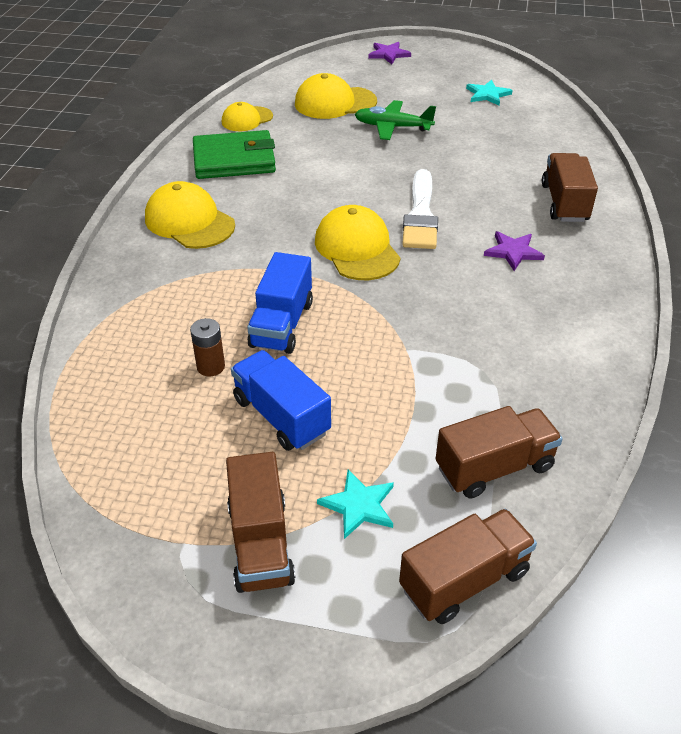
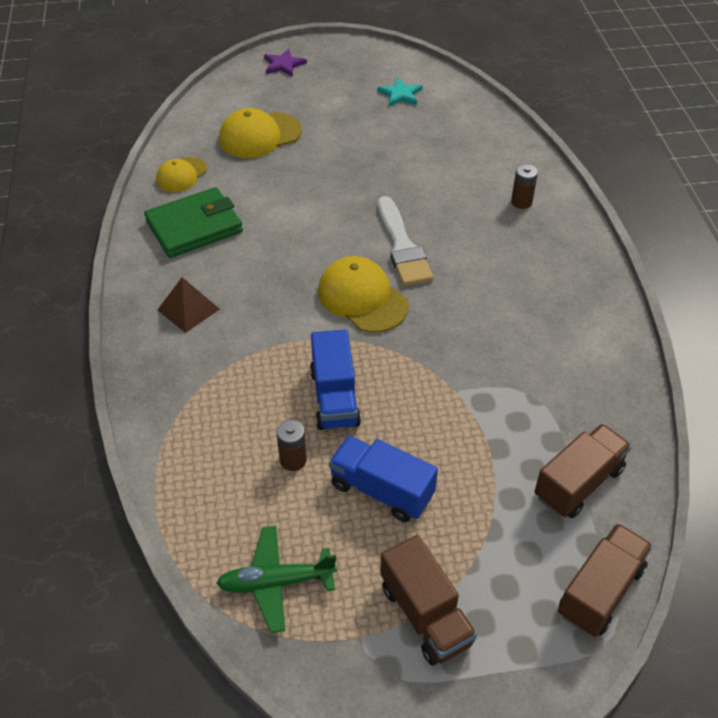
camera: 20 degrees left, 5 degrees up
yellow cap [145,181,235,249] -> brown pyramid [158,277,220,333]
turquoise star [317,469,394,539] -> none
green plane [354,100,436,140] -> green plane moved to [216,526,337,633]
purple star [484,231,545,271] -> none
brown truck [542,153,598,222] -> brown battery [511,164,538,209]

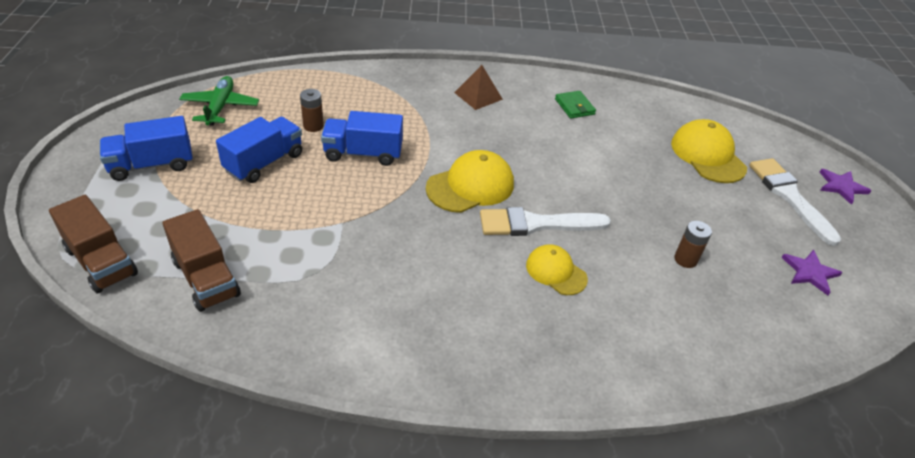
camera: 95 degrees right, 5 degrees down
green wallet [144,187,243,258] -> green wallet [555,91,596,119], size x0.52
yellow cap [156,157,207,192] -> yellow cap moved to [526,244,588,295]
turquoise star [377,77,423,106] -> purple star [781,250,842,295]
brown truck [380,535,477,666] -> blue truck [100,116,193,181]
brown battery [511,164,538,209] -> brown battery moved to [674,221,712,268]
none -> white brush [749,158,841,246]

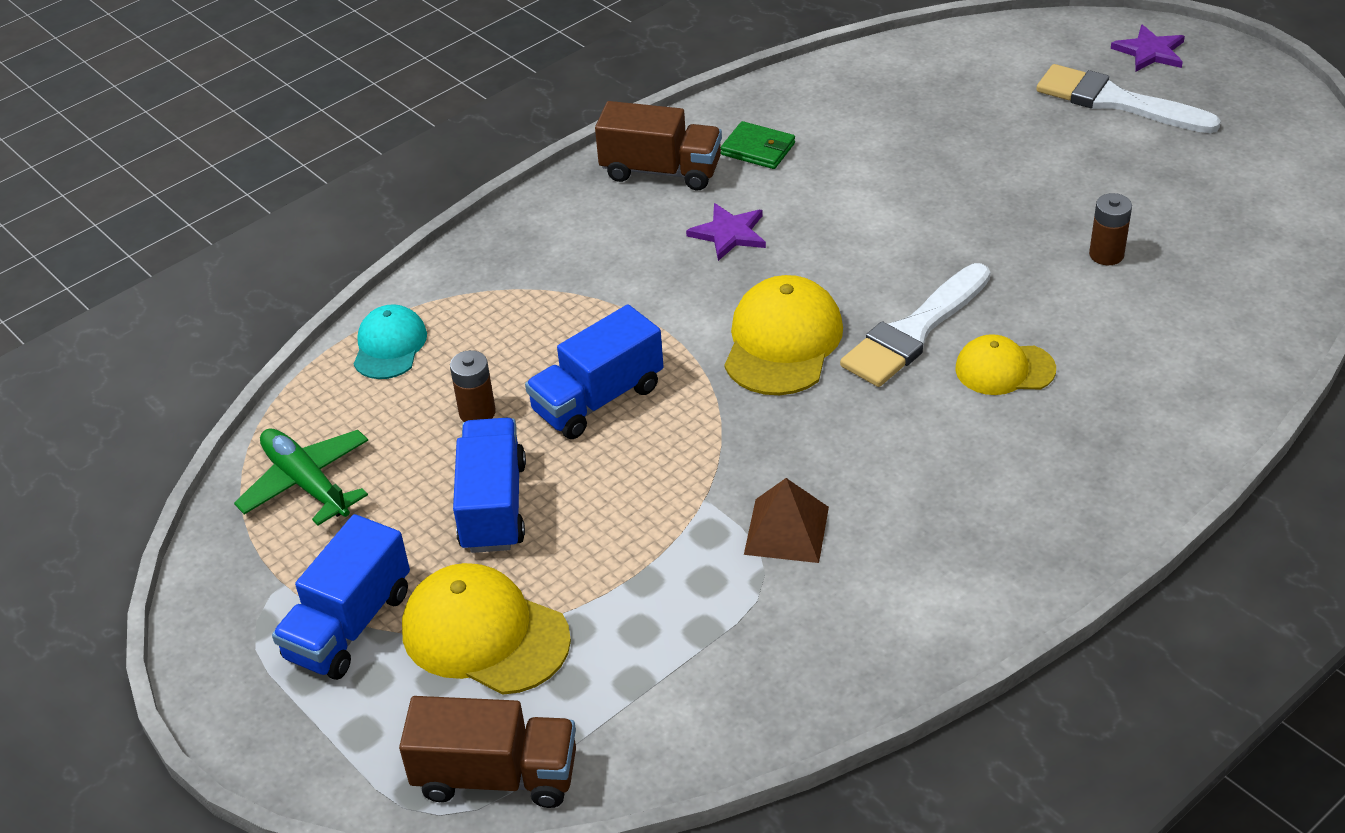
camera: 35 degrees left, 0 degrees up
brown truck [162,209,241,312] -> brown truck moved to [595,101,722,190]
brown pyramid [454,65,503,110] -> brown pyramid moved to [744,478,829,563]
yellow cap [671,119,747,183] -> yellow cap moved to [402,563,571,695]
purple star [781,250,842,295] -> purple star moved to [686,203,766,261]
none -> turquoise cap [354,304,427,379]

